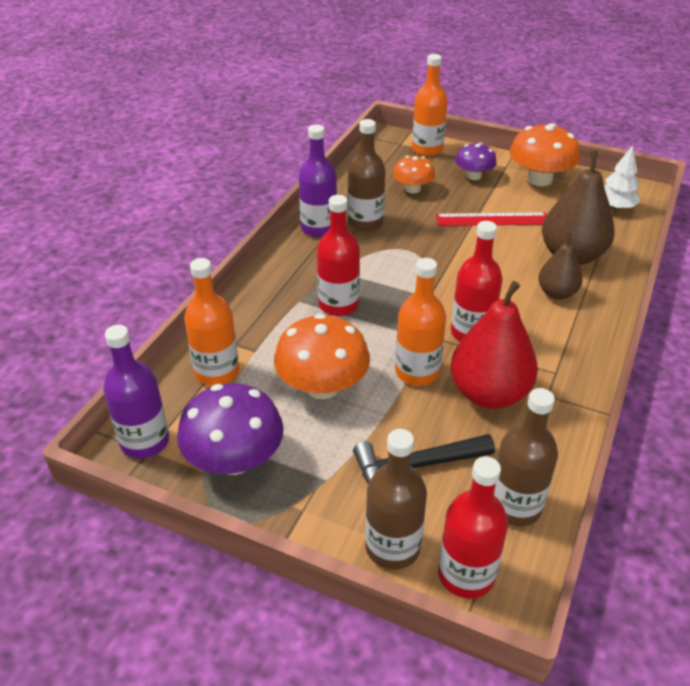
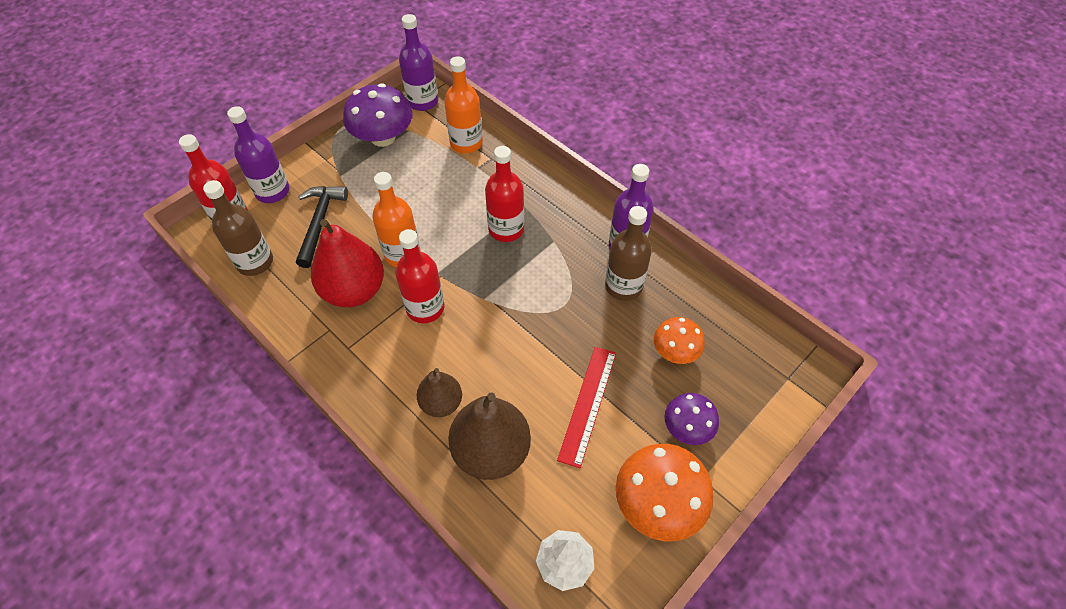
camera: 110 degrees right, 15 degrees up
orange mushroom [274,314,370,399] -> none
brown bottle [365,429,427,569] -> purple bottle [227,106,290,203]
orange bottle [412,54,448,156] -> none

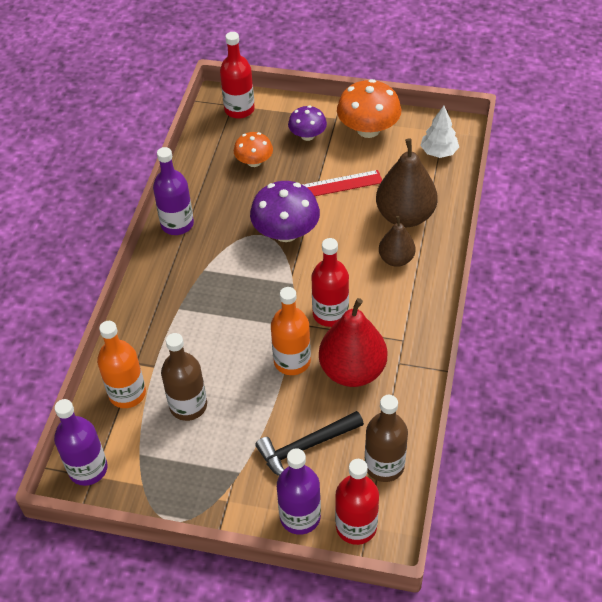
camera: 120 degrees left, 5 degrees down
purple mushroom [343,83,413,147] -> purple mushroom moved to [250,181,320,242]
red bottle [485,146,524,242] -> red bottle moved to [220,32,255,119]
brown bottle [605,206,652,301] -> brown bottle moved to [161,333,207,421]

